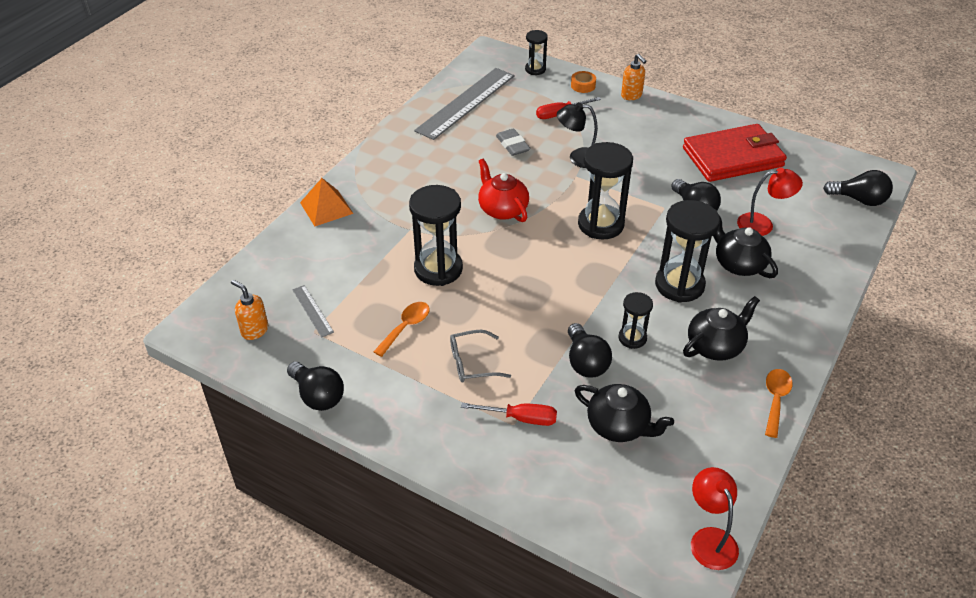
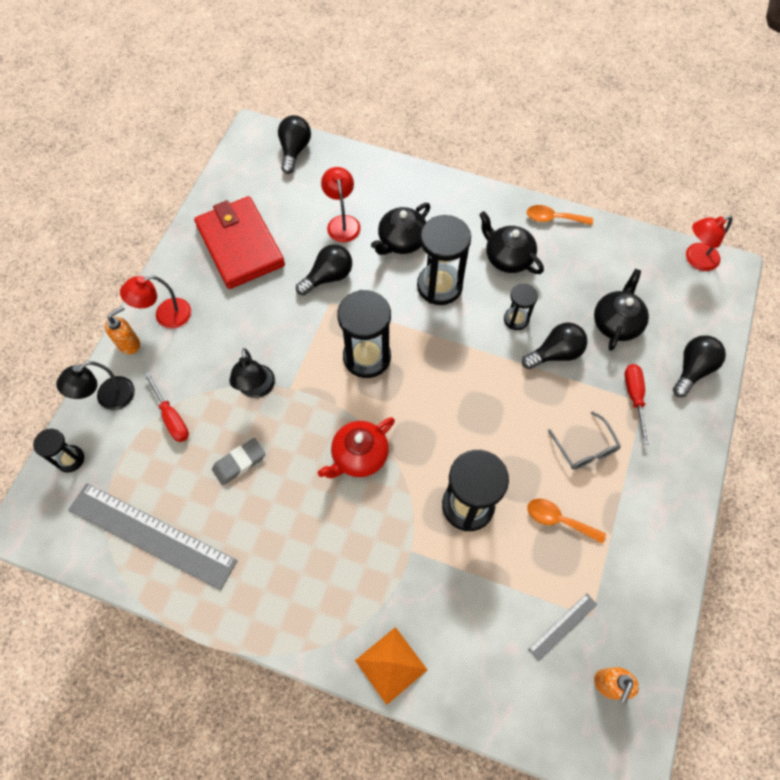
camera: 100 degrees left, 20 degrees up
black light bulb [287,362,344,411] -> black light bulb moved to [673,335,726,397]
orange tape [571,71,596,93] -> black lamp [56,361,135,410]
none -> red lamp [120,275,191,328]

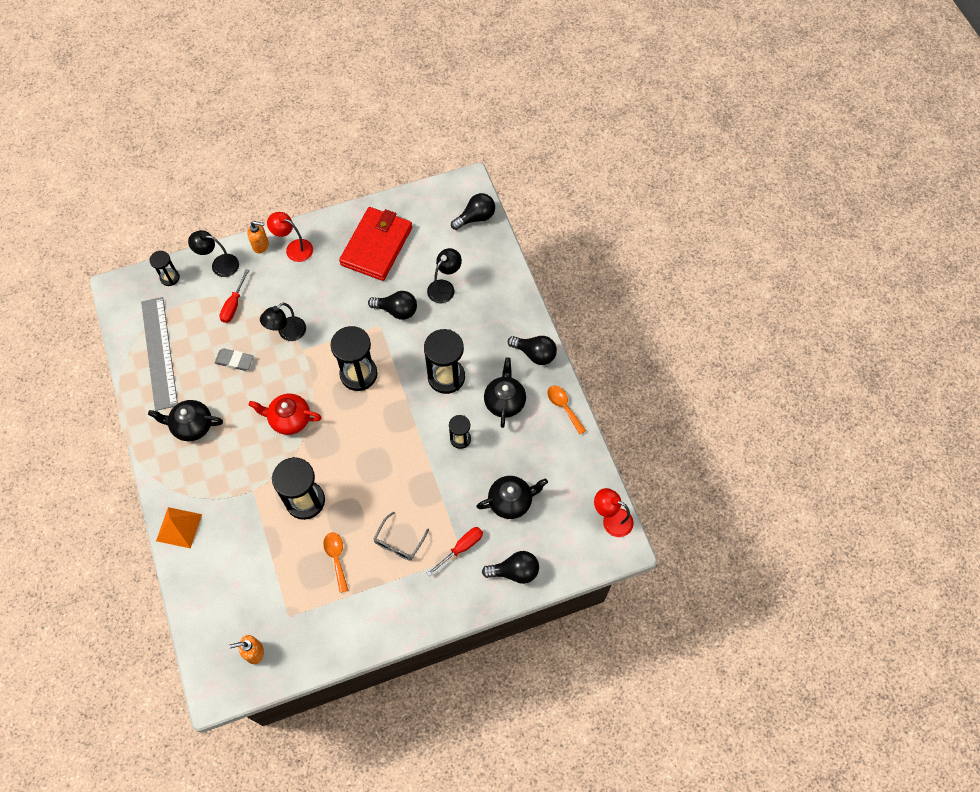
camera: 50 degrees right, 0 degrees up
red lamp [321,167,361,242] -> black lamp [427,248,462,303]
black teapot [371,203,430,255] -> black teapot moved to [148,400,223,441]
black light bulb [522,322,587,369] -> black light bulb moved to [508,336,557,365]
grey ruler [528,593,597,662] -> none

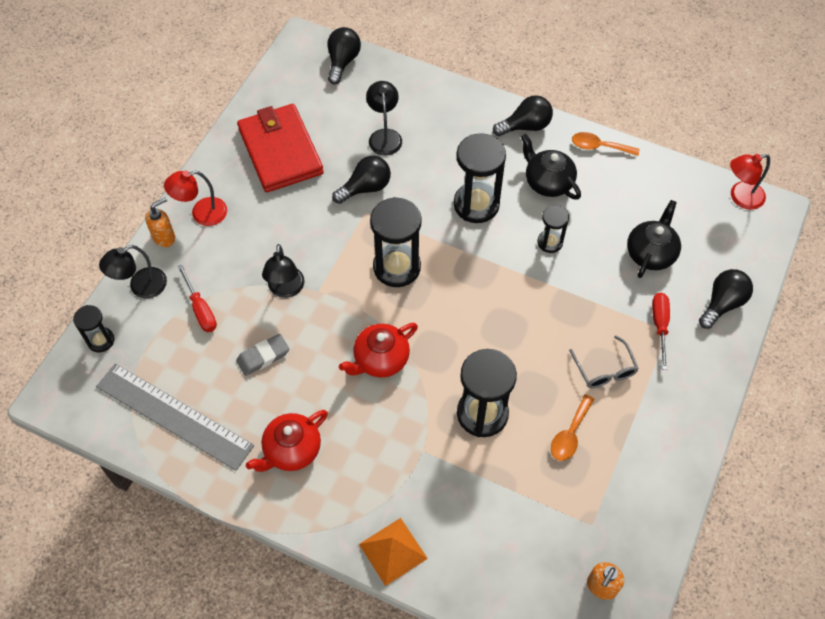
camera: 45 degrees left, 5 degrees down
black teapot [148,400,223,441] -> red teapot [246,410,328,472]
orange spoon [323,532,348,593] -> orange spoon turned 90 degrees counterclockwise [551,394,595,461]

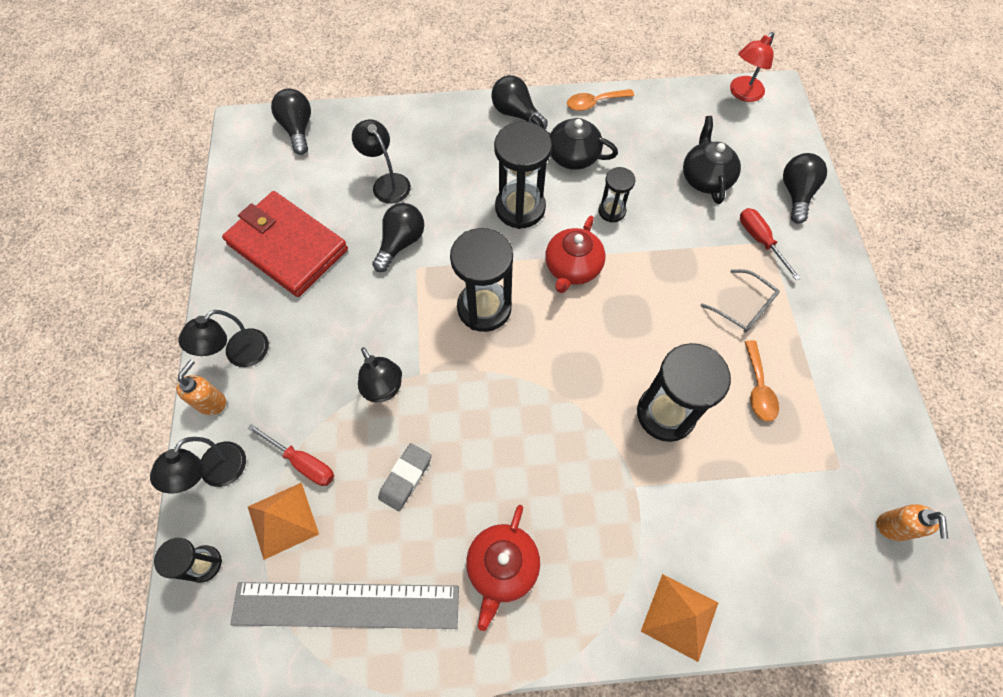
camera: 30 degrees left, 5 degrees up
red lamp [164,170,227,226] -> black lamp [178,310,269,367]
red teapot [339,323,418,378] -> red teapot moved to [545,216,605,293]
black light bulb [493,95,553,136] -> black light bulb turned 90 degrees counterclockwise [491,75,548,129]
none -> orange pyramid [248,483,319,560]

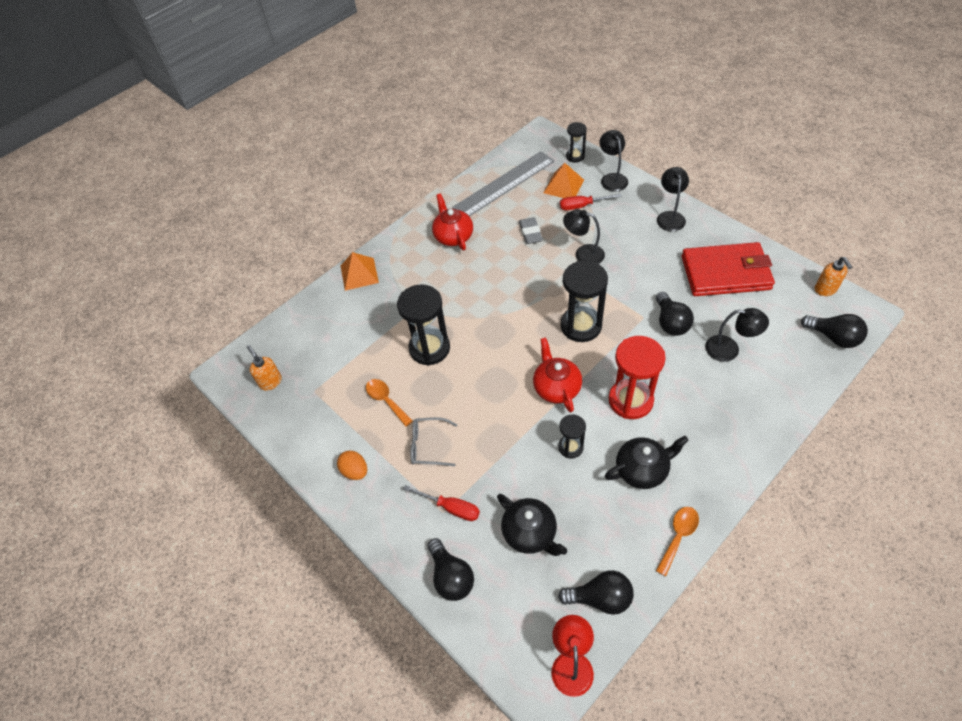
camera: 145 degrees right, 10 degrees down
orange soap dispenser [176,360,226,415] -> orange soap dispenser moved to [815,257,852,296]
black light bulb [491,75,548,129] -> black light bulb moved to [558,570,634,615]
black hourglass [494,121,552,229] -> red hourglass [609,336,666,419]
none -> orange egg [337,451,367,480]

